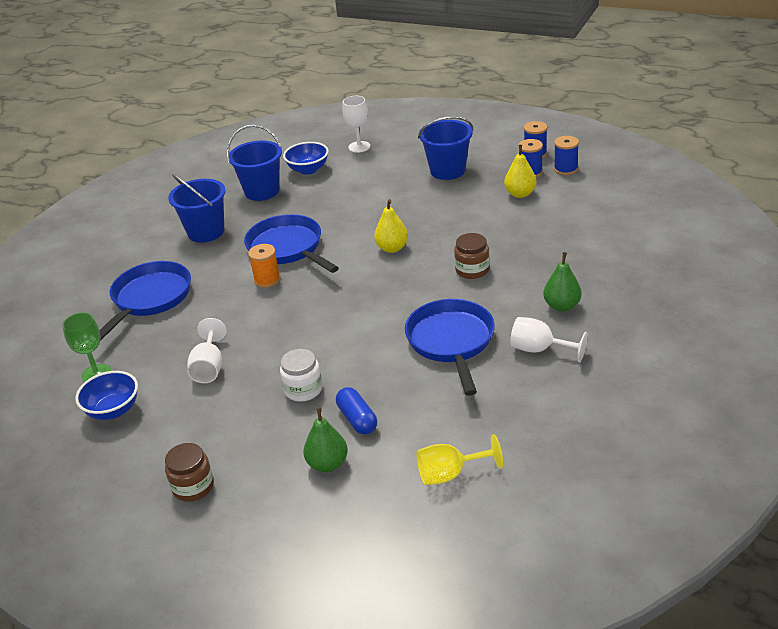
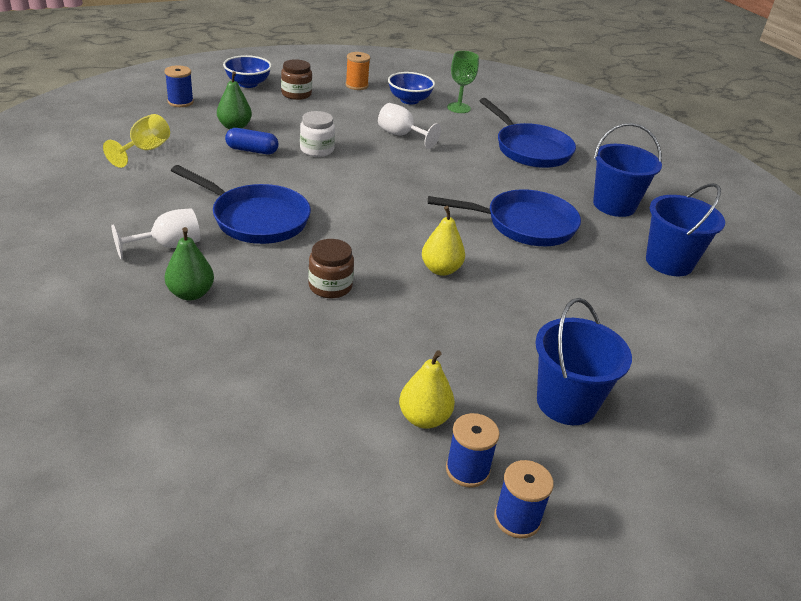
camera: 120 degrees right, 0 degrees up
orange spool [248,244,281,288] -> orange spool moved to [346,52,370,90]
blue bowl [283,142,329,175] -> blue bowl moved to [223,55,272,88]
white goblet [342,96,370,153] -> none
blue spool [554,136,579,175] -> blue spool moved to [165,65,194,107]

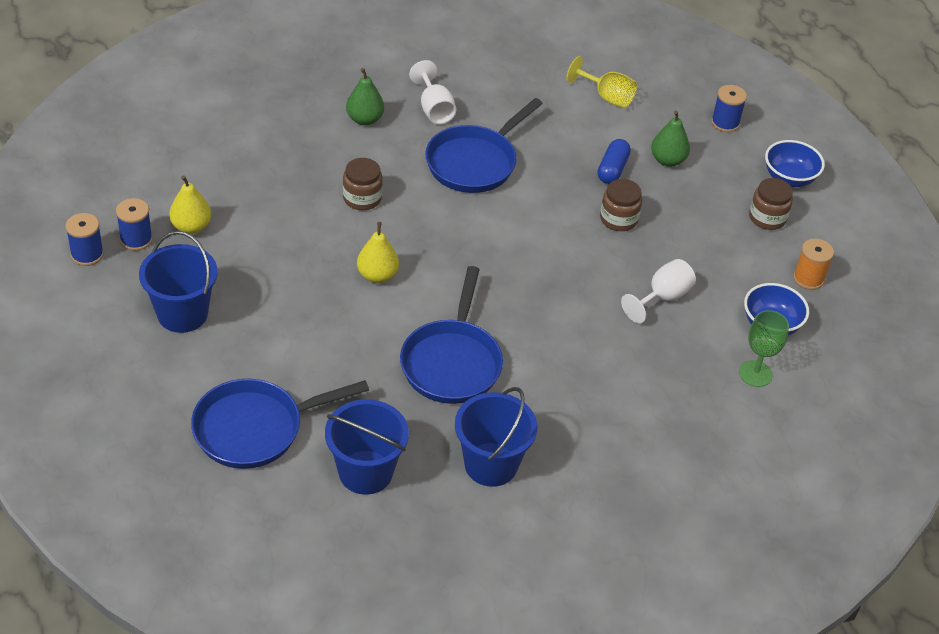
camera: 100 degrees right, 10 degrees up
white jar [300,111,335,157] -> brown jar [600,179,642,231]
blue pan [479,98,576,168] -> blue pan moved to [191,379,369,469]

